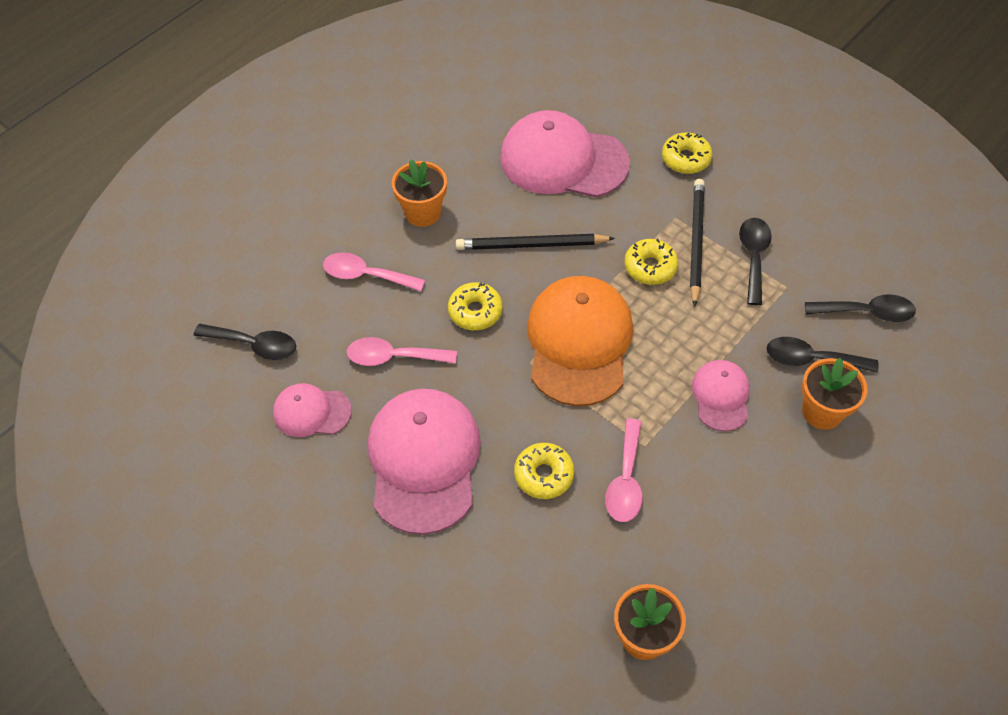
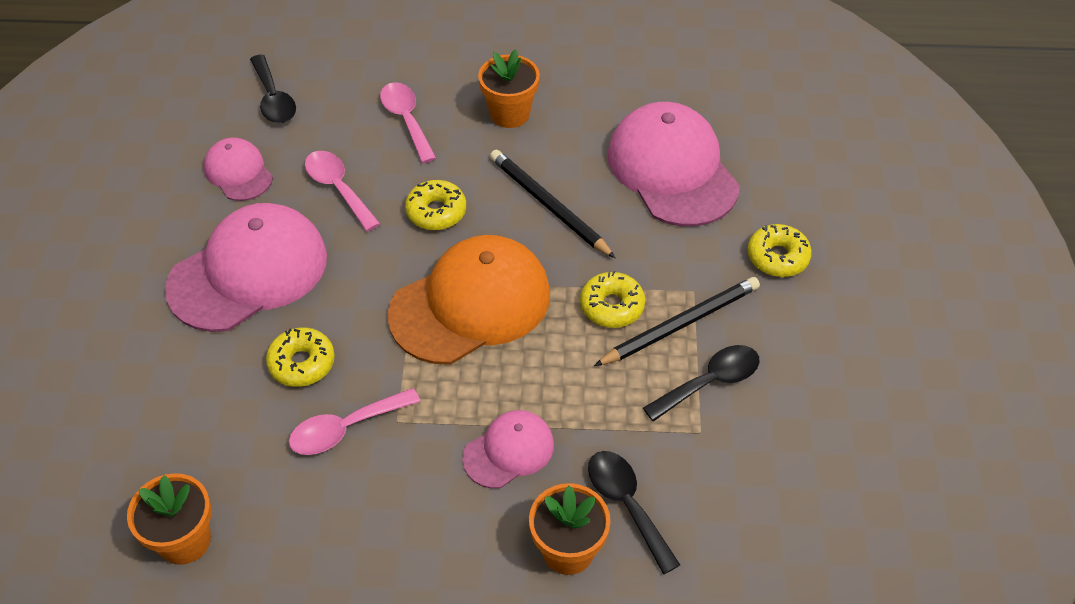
camera: 50 degrees right, 5 degrees down
black spoon [805,294,916,322] -> none

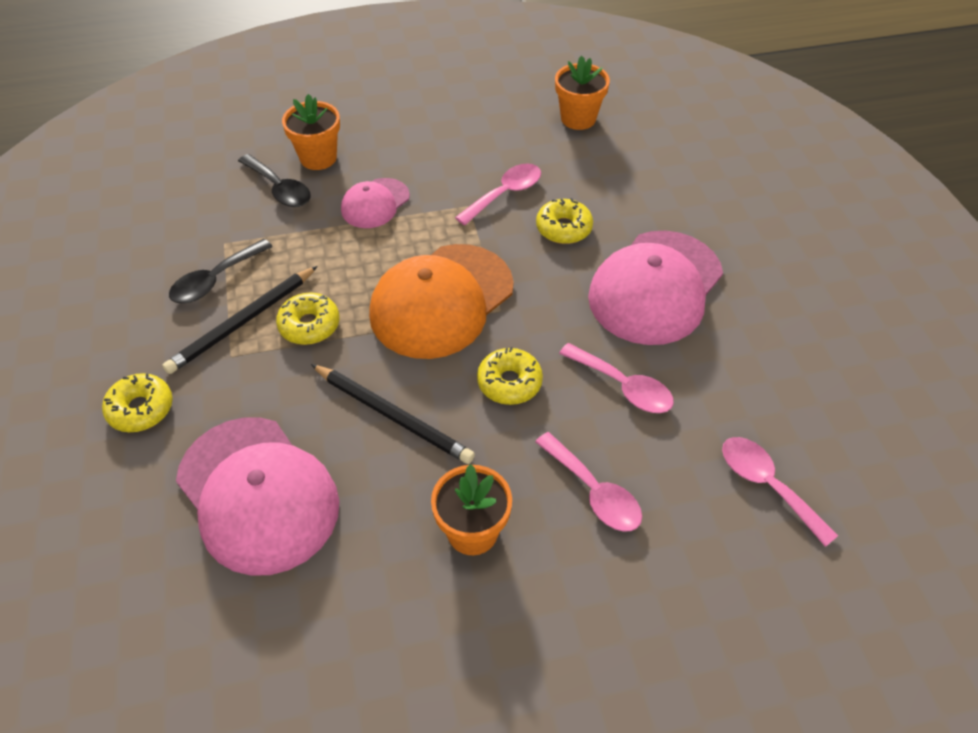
camera: 165 degrees right, 0 degrees up
pink cap [204,138,273,201] -> none
black spoon [250,54,296,123] -> pink spoon [722,437,838,547]

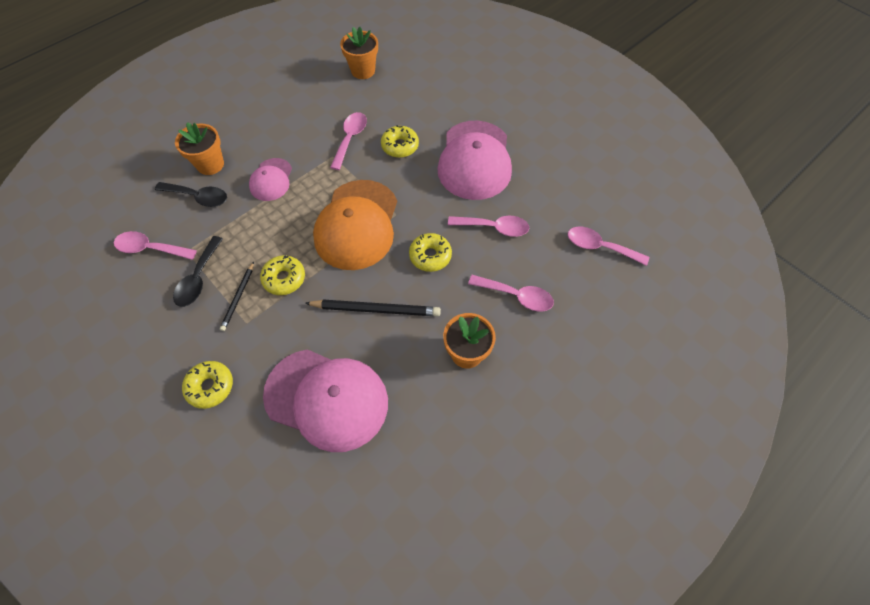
camera: 30 degrees left, 10 degrees up
black pencil [162,266,318,374] -> black pencil [220,262,254,331], size x0.60
none -> pink spoon [114,231,197,260]

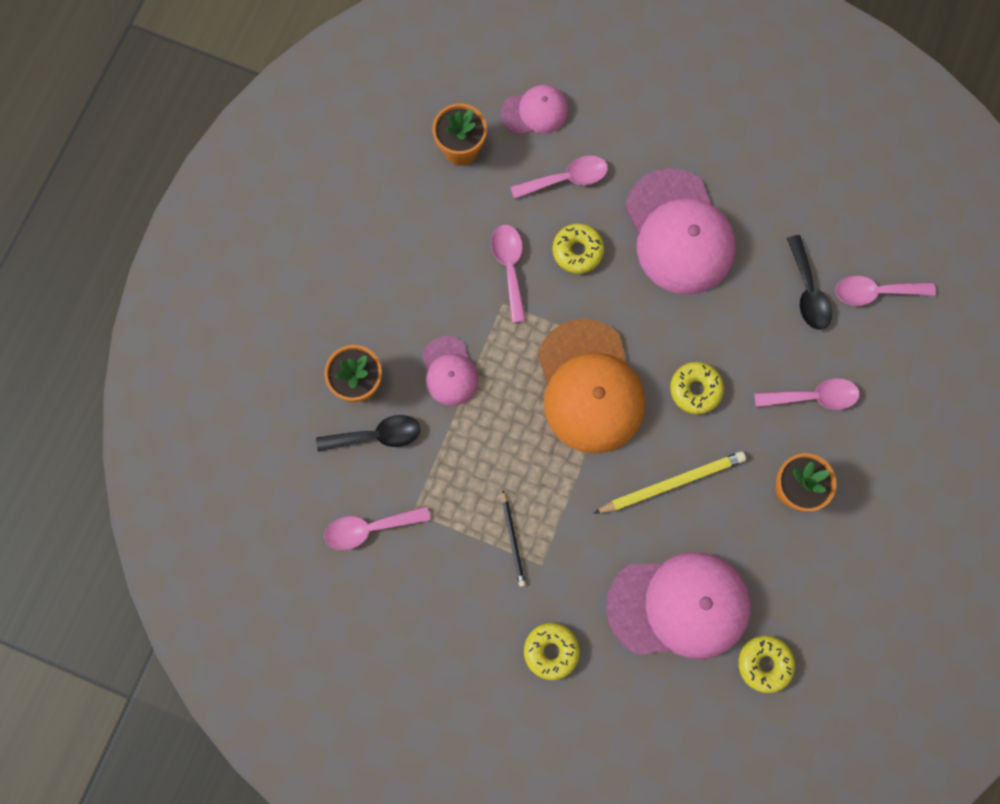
camera: 25 degrees left, 15 degrees up
black spoon [173,236,223,307] -> black spoon moved to [787,235,832,330]
yellow donut [260,255,305,295] -> yellow donut moved to [738,636,795,693]
black pencil [305,300,441,316] -> yellow pencil [593,451,746,514]
pink spoon [448,216,529,237] -> pink spoon moved to [511,156,608,199]
none -> pink cap [501,85,569,135]

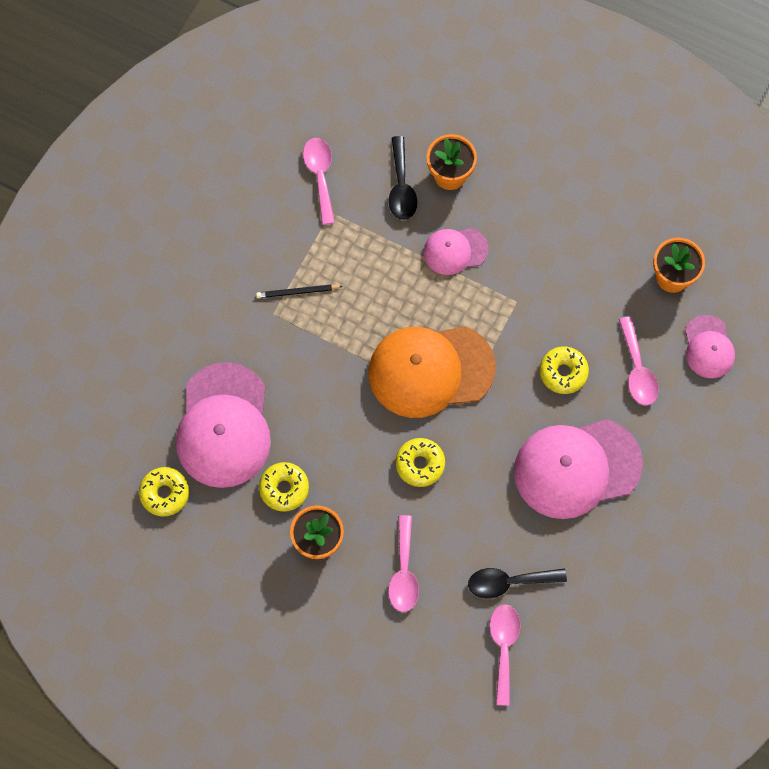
camera: 95 degrees right, 5 degrees down
pink spoon [491,225,526,323] -> none
yellow donut [524,623,580,680] -> yellow donut moved to [259,462,309,512]
yellow pencil [593,451,746,514] -> none

